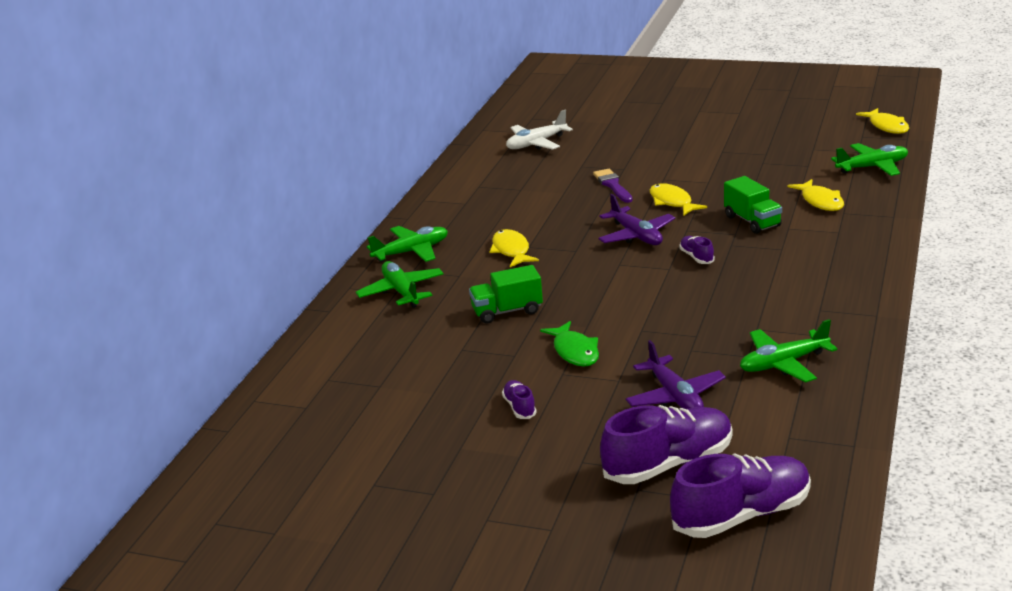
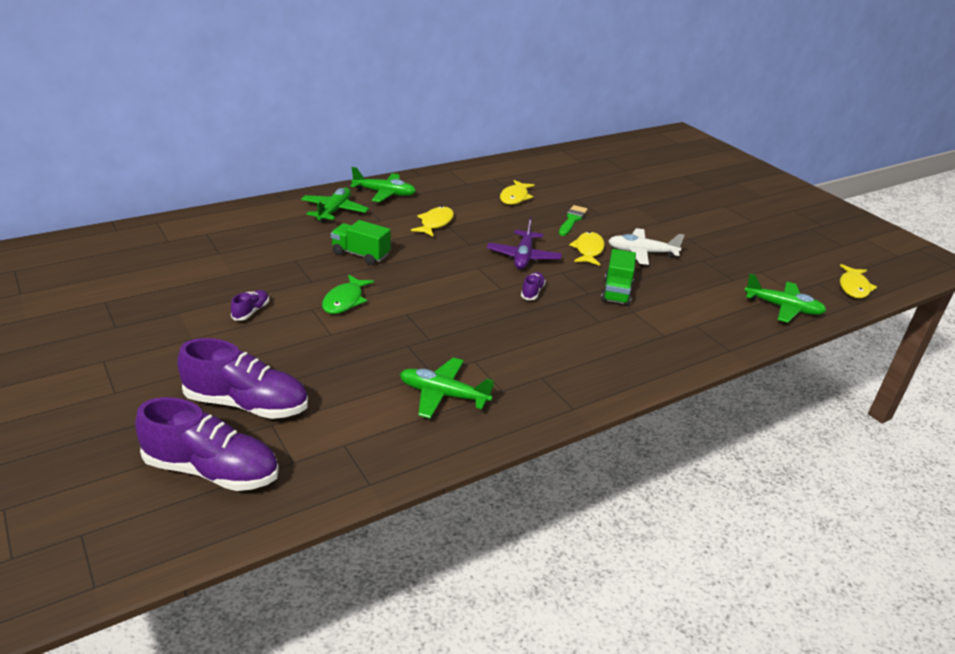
camera: 35 degrees right, 5 degrees up
white plane [506,110,573,150] -> white plane moved to [608,228,685,265]
purple brush [593,169,633,203] -> green brush [559,205,587,236]
purple plane [626,340,726,409] -> none
yellow fish [788,179,844,211] -> yellow fish moved to [500,180,534,205]

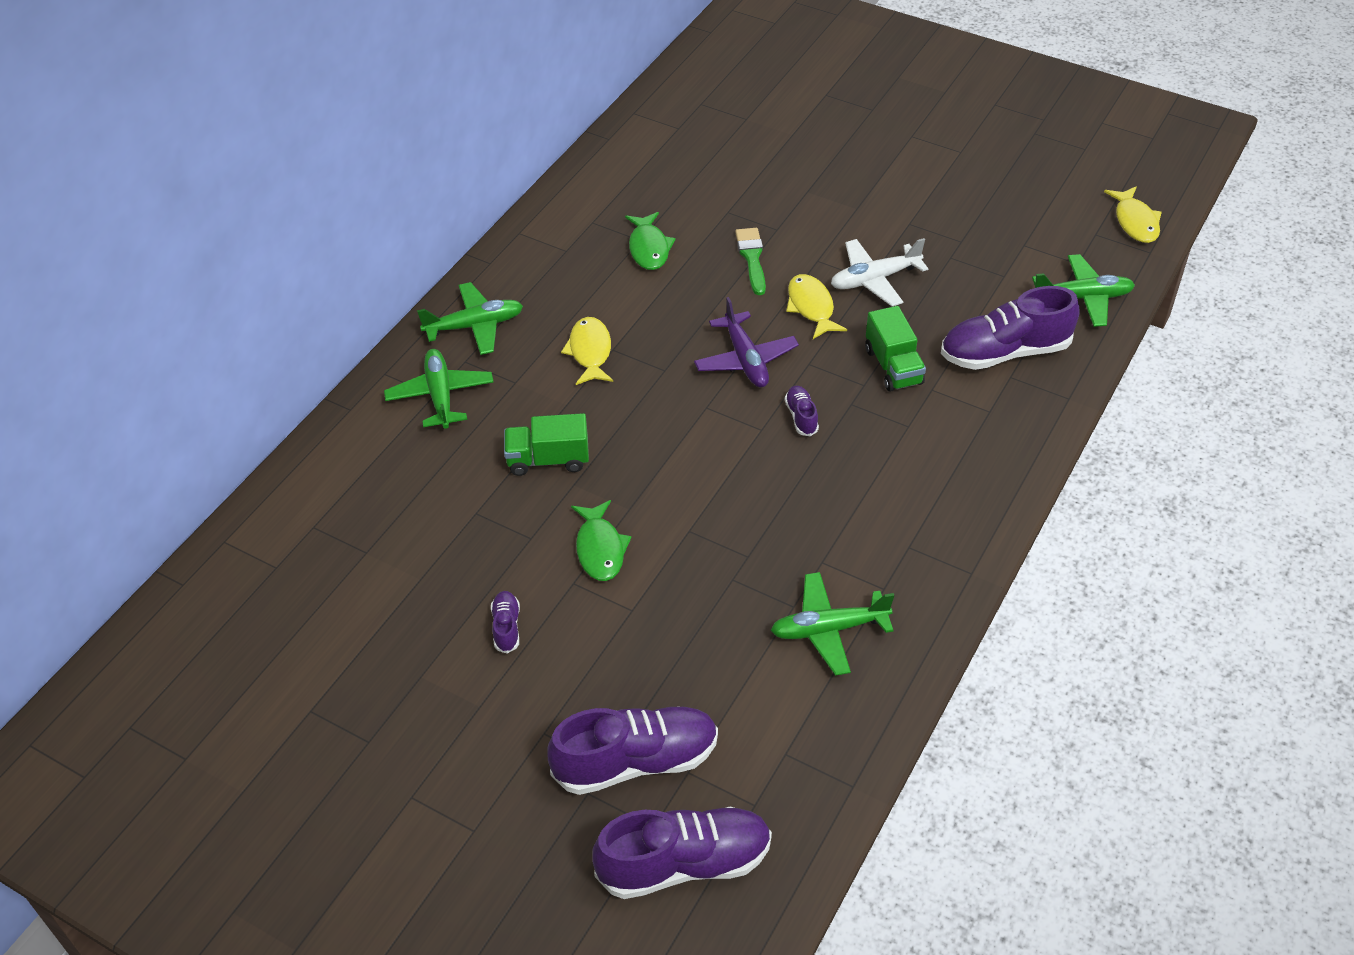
camera: 25 degrees left, 15 degrees up
yellow fish [500,180,534,205] -> green fish [625,212,676,270]
none -> purple shoe [941,286,1080,370]

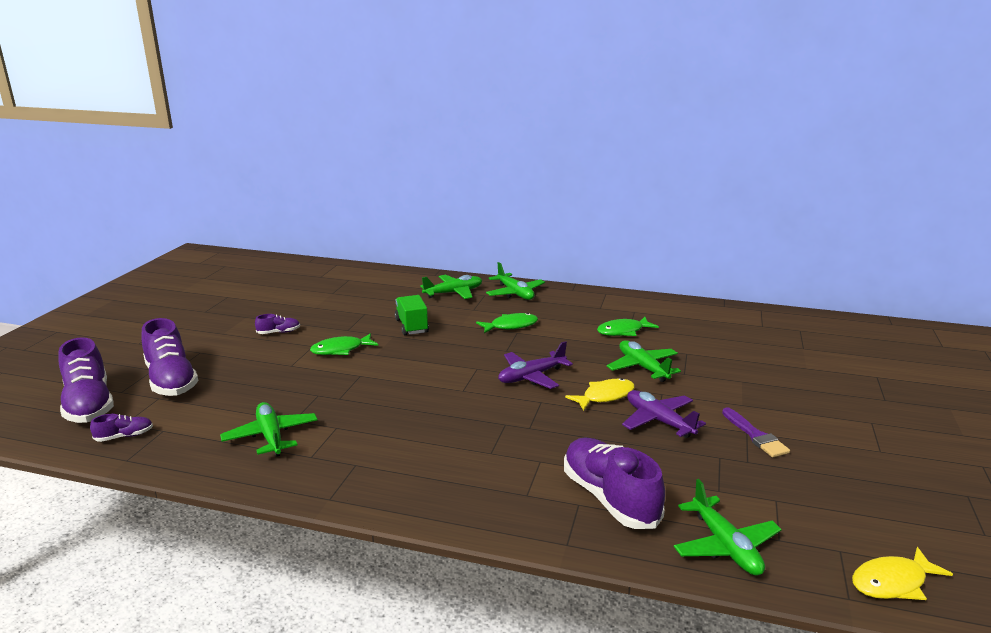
camera: 75 degrees right, 25 degrees down
yellow fish [561,317,613,385] -> green fish [476,313,538,334]
green brush [735,228,766,295] -> green plane [607,340,681,382]
purple shoe [785,386,819,436] -> purple shoe moved to [90,414,153,442]
white plane [831,238,928,306] -> purple plane [622,390,706,438]
green truck [865,306,926,392] -> none
none -> purple brush [722,407,790,457]

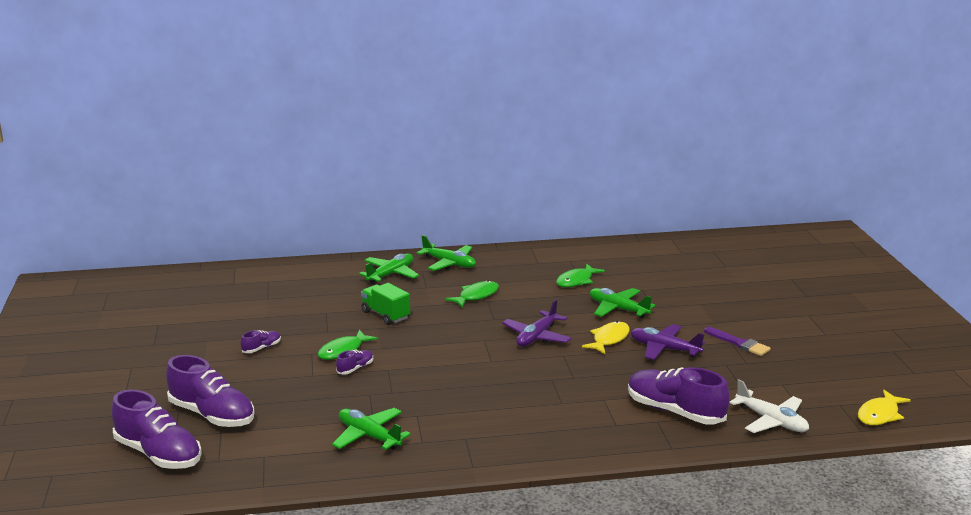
camera: 25 degrees left, 0 degrees up
purple shoe [90,414,153,442] -> purple shoe moved to [336,350,373,375]
green plane [674,479,782,576] -> white plane [729,379,809,433]

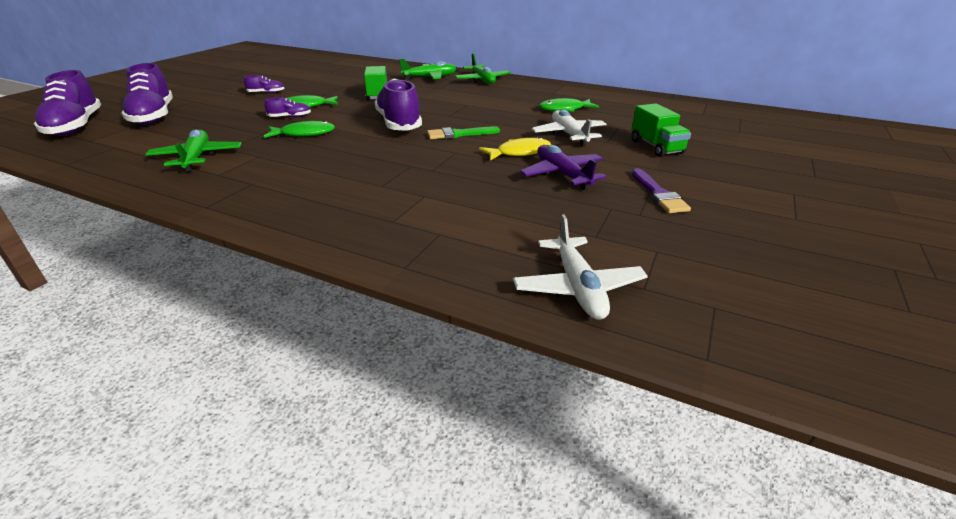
camera: 35 degrees right, 10 degrees up
green fish [445,280,499,307] -> green fish moved to [264,121,335,138]
purple plane [502,299,572,347] -> green brush [427,126,500,139]
green plane [590,288,655,318] -> white plane [532,110,607,146]
purple shoe [628,367,730,425] -> purple shoe moved to [375,78,422,131]
yellow fish [858,390,911,425] -> none
none -> green truck [631,103,691,157]

